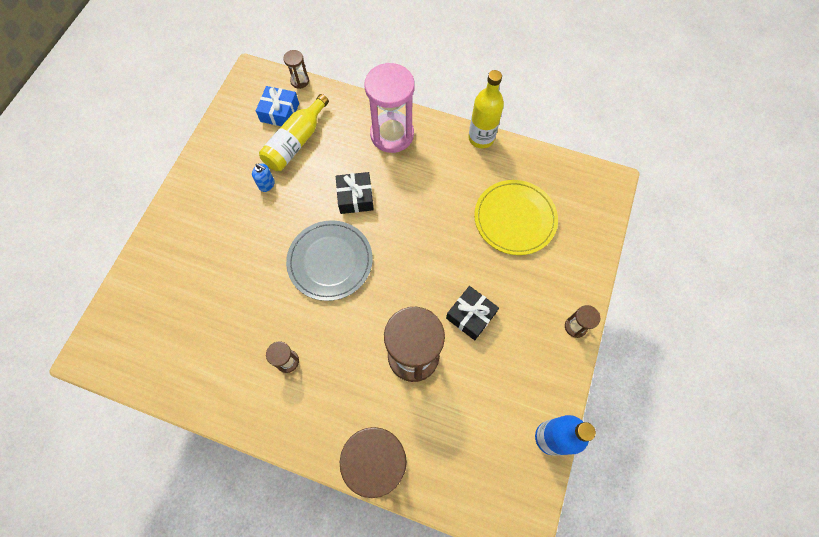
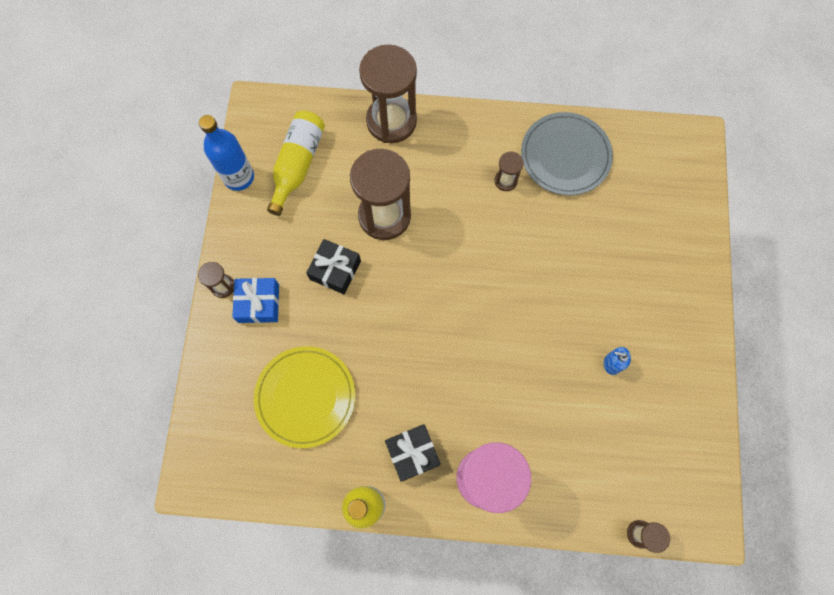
camera: 165 degrees right, 5 degrees up
blue gift [256,86,299,126] -> blue gift moved to [232,278,279,323]
yellow bottle [259,94,329,171] -> yellow bottle moved to [267,111,325,216]
grey plate [286,220,373,301] -> grey plate moved to [521,112,613,195]
black gift [336,172,374,214] -> black gift moved to [385,424,441,482]

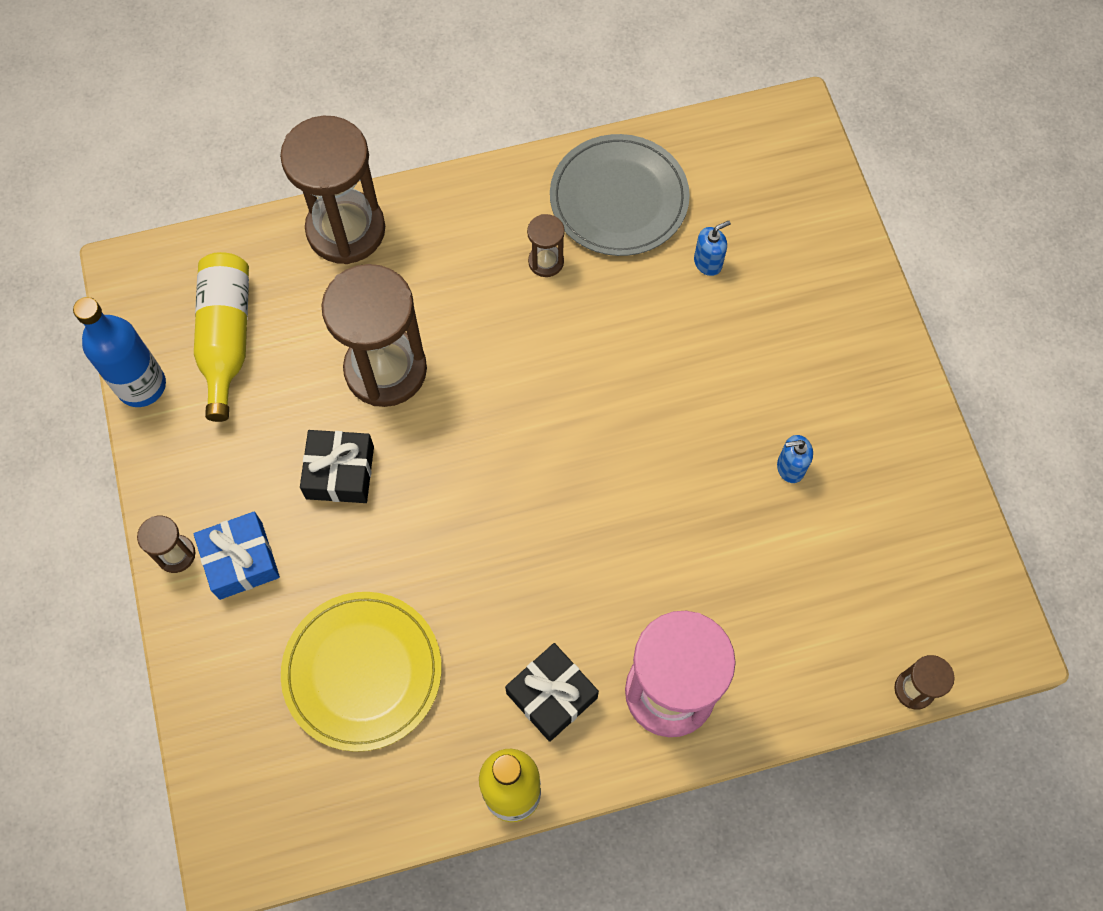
camera: 20 degrees left, 5 degrees down
none -> blue soap dispenser [694,221,731,276]

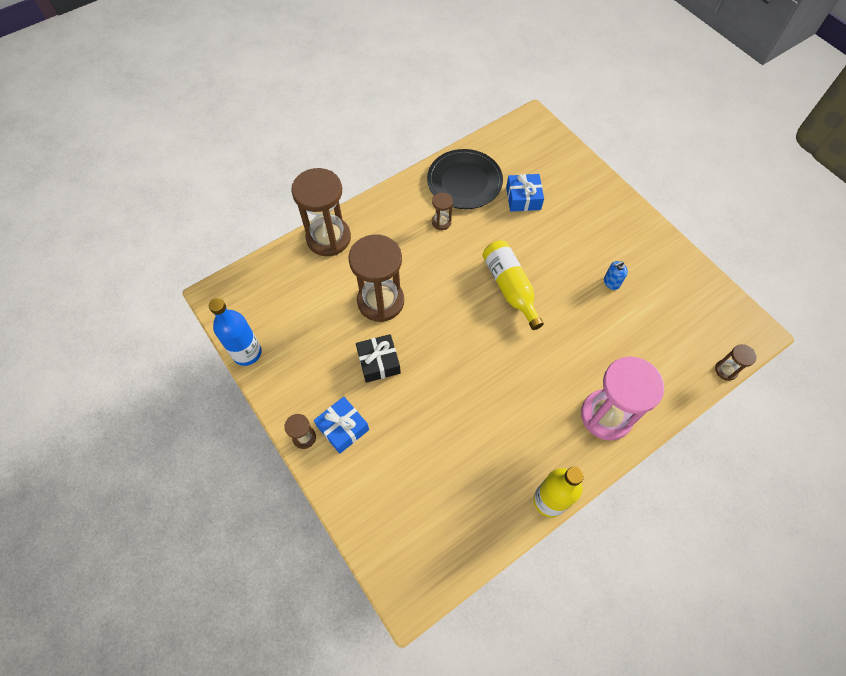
camera: 20 degrees left, 5 degrees down
yellow bottle [194,252,249,422] -> yellow bottle moved to [482,240,544,330]
yellow plate [281,592,442,752] -> none
black gift [505,643,599,742] -> none
grey plate [550,134,690,256] -> black plate [427,149,503,209]
blue soap dispenser [694,221,731,276] -> blue gift [506,174,544,212]

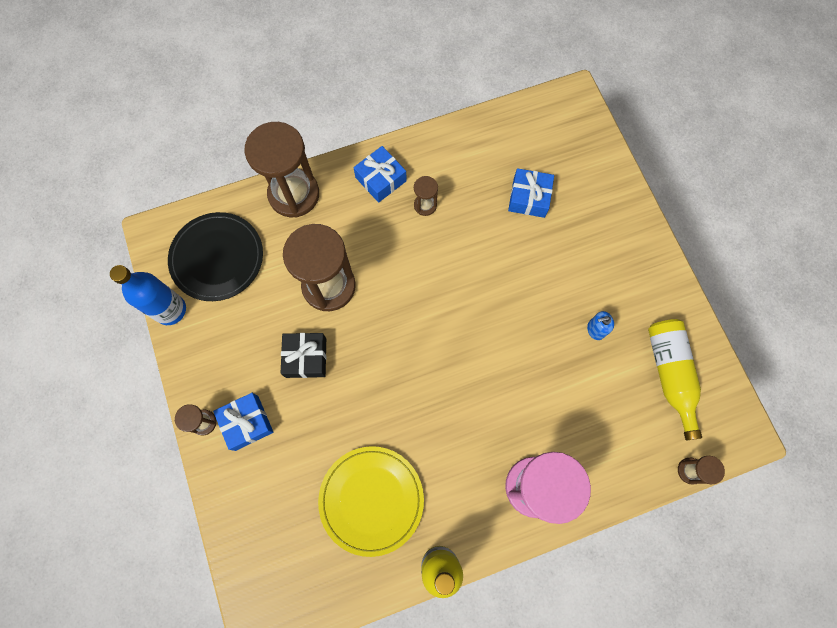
camera: 15 degrees right, 10 degrees up
black plate [427,149,503,209] -> black plate moved to [168,212,263,301]
yellow bottle [482,240,544,330] -> yellow bottle moved to [648,319,702,440]
none -> yellow plate [318,446,424,557]
none -> blue gift [353,146,407,203]

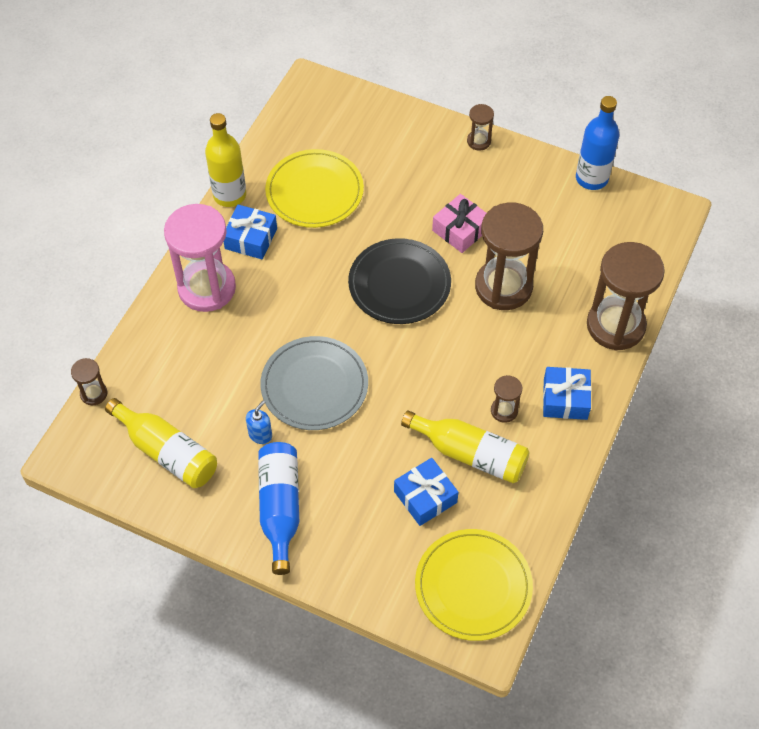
camera: 135 degrees right, 15 degrees down
black plate [168,212,263,301] -> black plate moved to [348,238,451,324]
blue gift [213,393,273,451] -> blue gift moved to [224,205,277,259]
black gift [281,333,326,378] -> pink gift [432,194,486,253]
none -> blue bottle [258,442,299,575]
none -> grey plate [260,336,368,430]
none -> yellow bottle [401,410,530,483]
none -> yellow plate [415,529,533,641]

